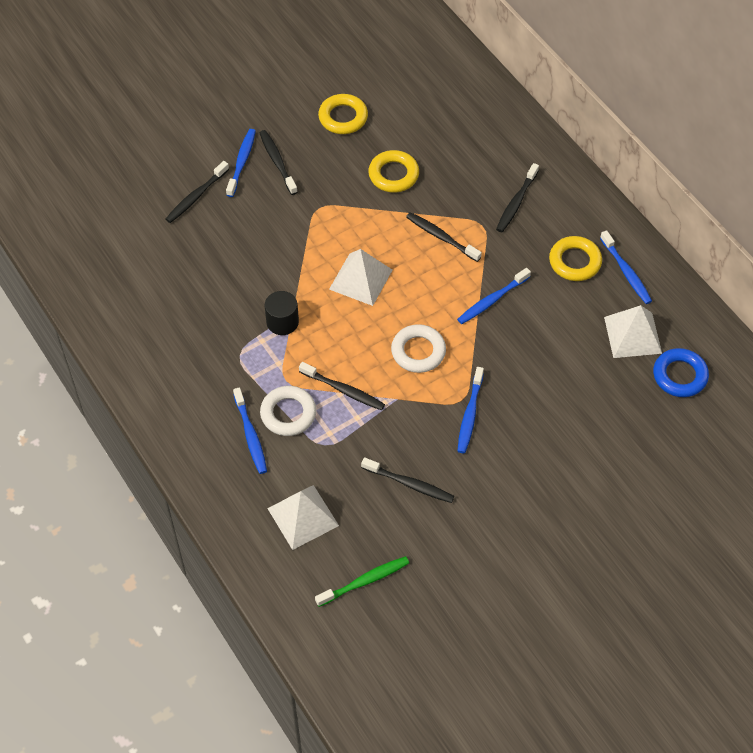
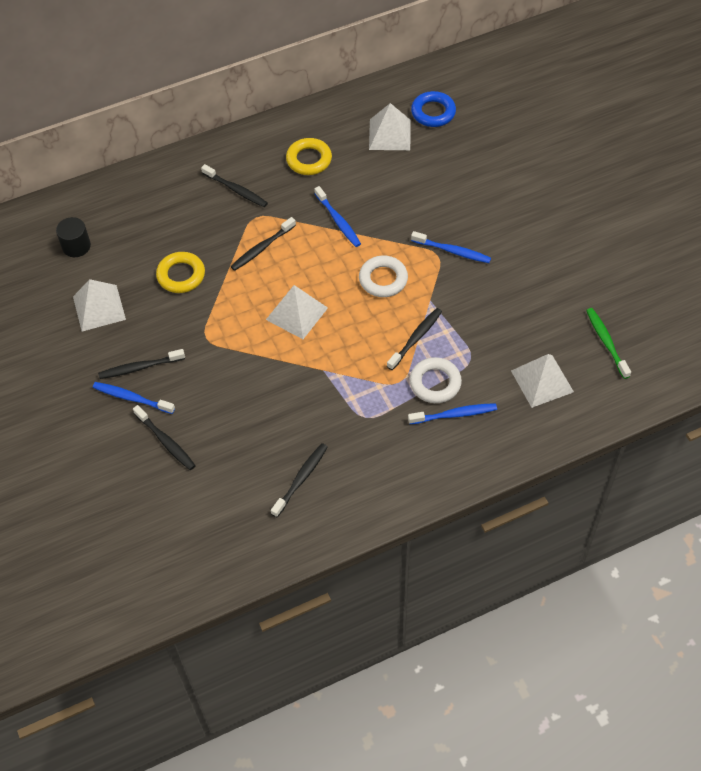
camera: 80 degrees left, 0 degrees up
black cylinder [265,291,299,335] -> black cylinder moved to [56,217,91,257]
yellow ring [318,94,368,134] -> white pyramid [73,279,126,331]
black toothbrush [361,457,454,503] -> black toothbrush moved to [271,443,328,517]
blue toothbrush [600,230,652,304] -> none

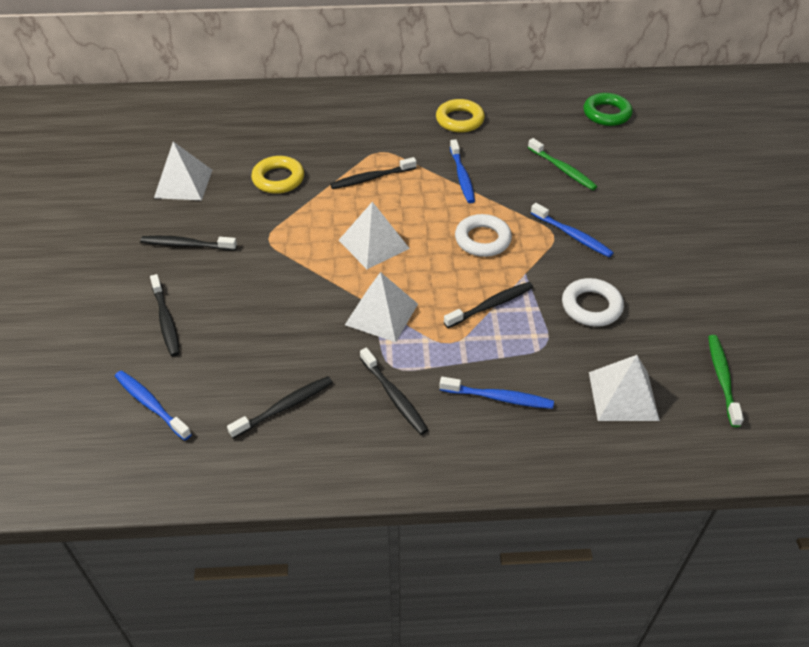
camera: 20 degrees right, 10 degrees down
black cylinder [56,217,91,257] -> none
blue toothbrush [93,382,175,414] -> blue toothbrush moved to [115,370,192,440]
black toothbrush [201,164,268,207] -> black toothbrush moved to [360,348,428,435]
white pyramid [369,103,411,150] -> white pyramid moved to [345,272,418,342]
white ring [410,357,462,403] -> white ring moved to [562,278,624,327]
blue ring [411,91,456,127] -> green ring [583,93,633,126]
none -> green toothbrush [528,138,597,190]

